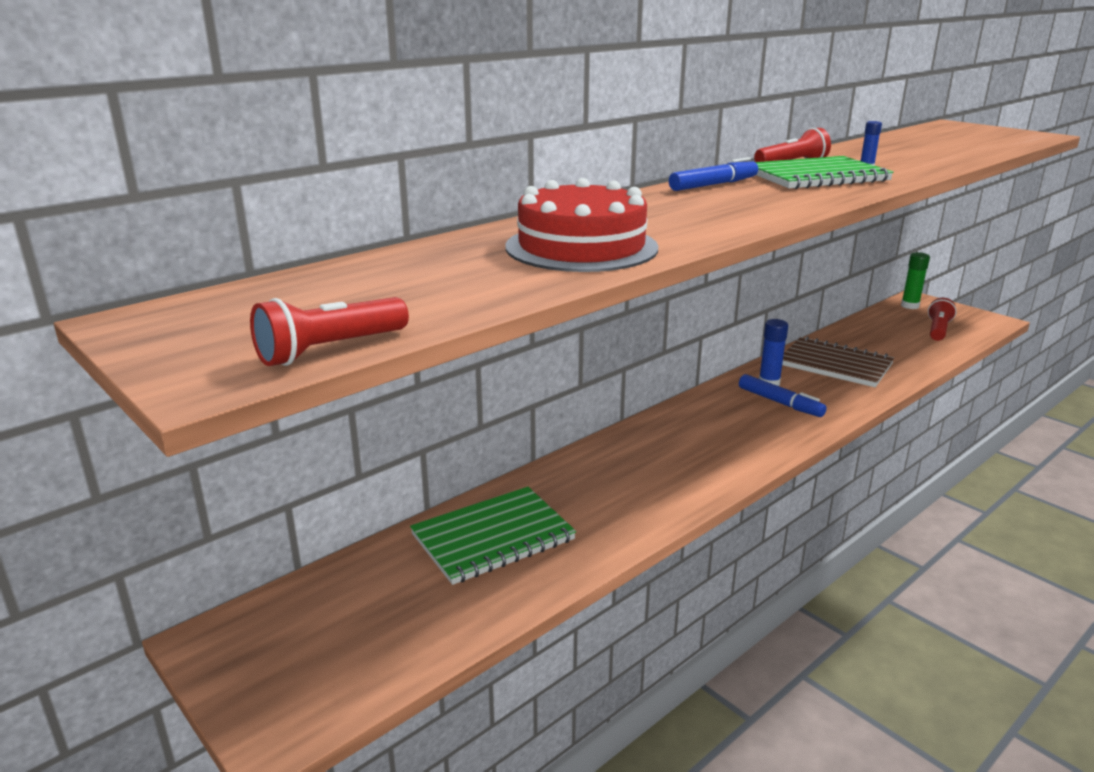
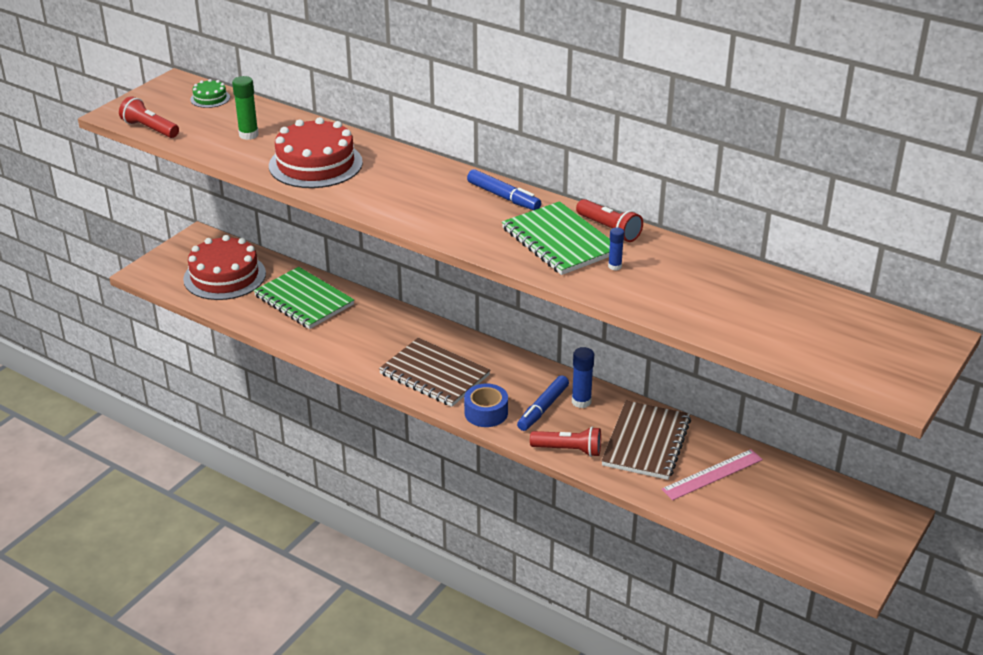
camera: 75 degrees right, 10 degrees up
green glue stick [901,252,930,309] -> green glue stick moved to [232,76,259,140]
red flashlight [928,298,957,341] -> red flashlight moved to [530,427,601,457]
none -> red cake [183,235,266,300]
none -> green cake [190,79,230,108]
none -> brown notebook [379,338,490,407]
none -> blue tape [464,384,508,427]
none -> pink ruler [661,449,763,500]

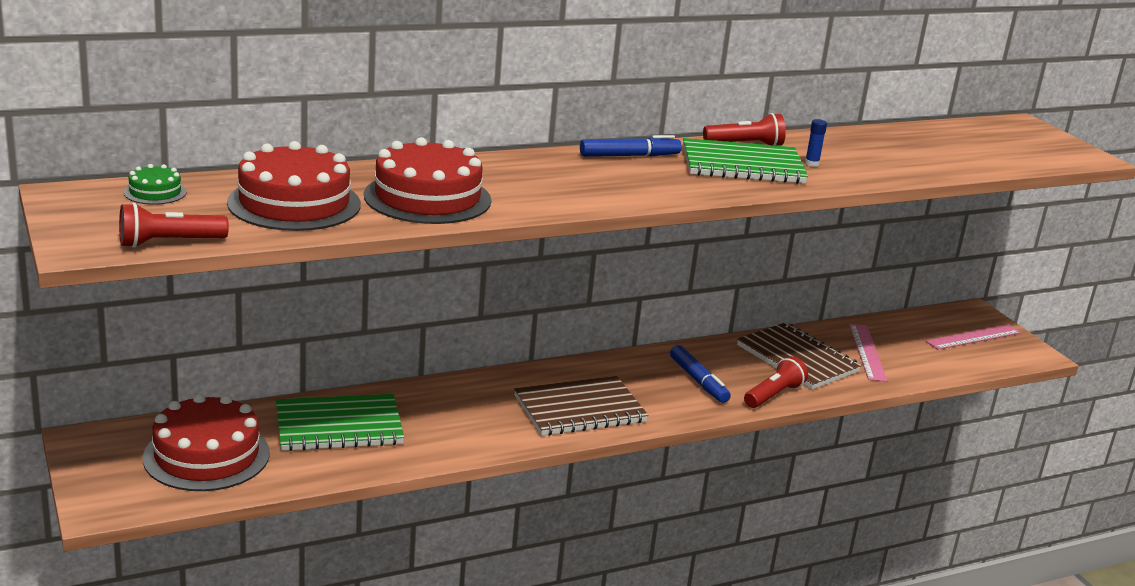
camera: 60 degrees left, 10 degrees down
green glue stick [232,76,259,140] -> red cake [227,141,361,231]
blue tape [464,384,508,427] -> none
blue glue stick [572,347,594,408] -> none
none -> pink ruler [926,324,1021,350]

